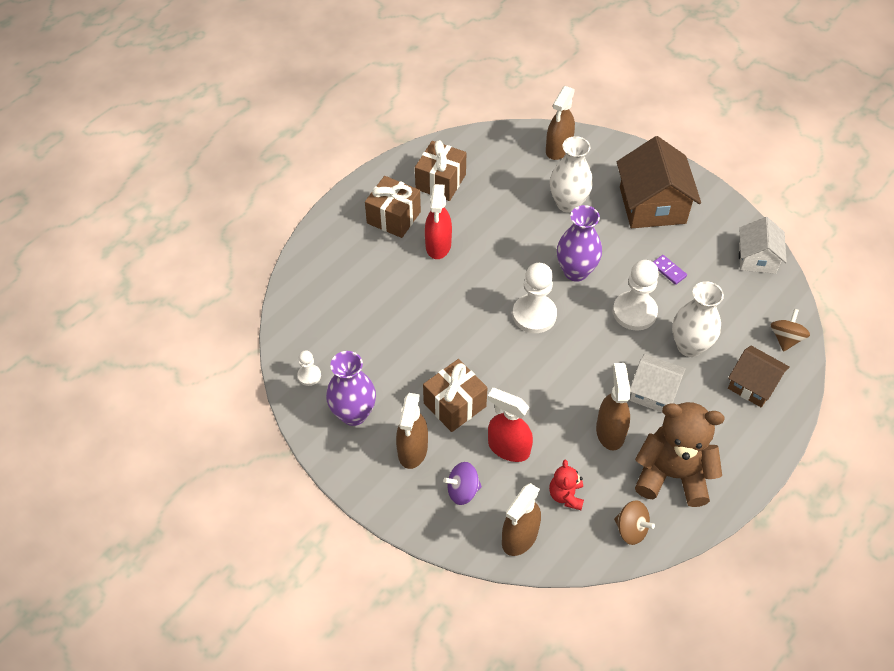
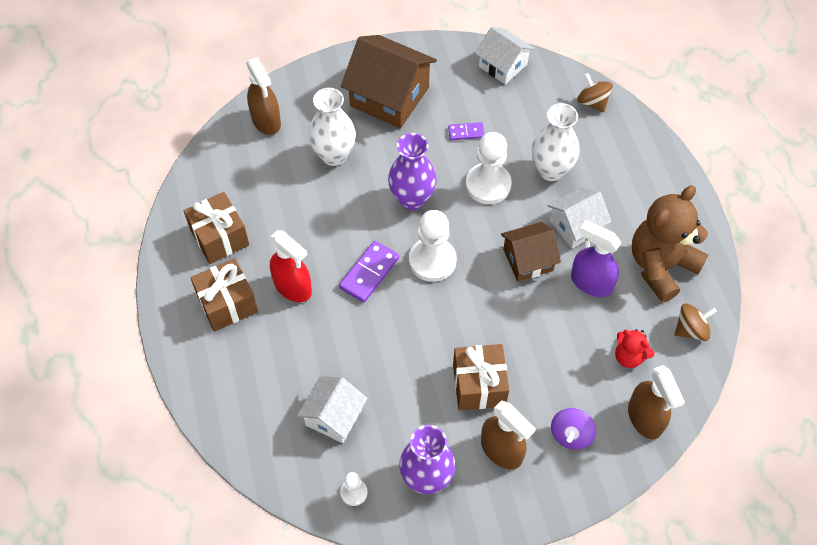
camera: 55 degrees left, 5 degrees up
red spray bottle [488,388,533,462] -> none
brown spray bottle [596,363,630,451] -> purple spray bottle [571,220,621,297]
brown house [728,346,790,408] -> brown house moved to [501,222,561,282]
none -> white house [297,376,368,443]
none -> purple domino [339,241,399,303]

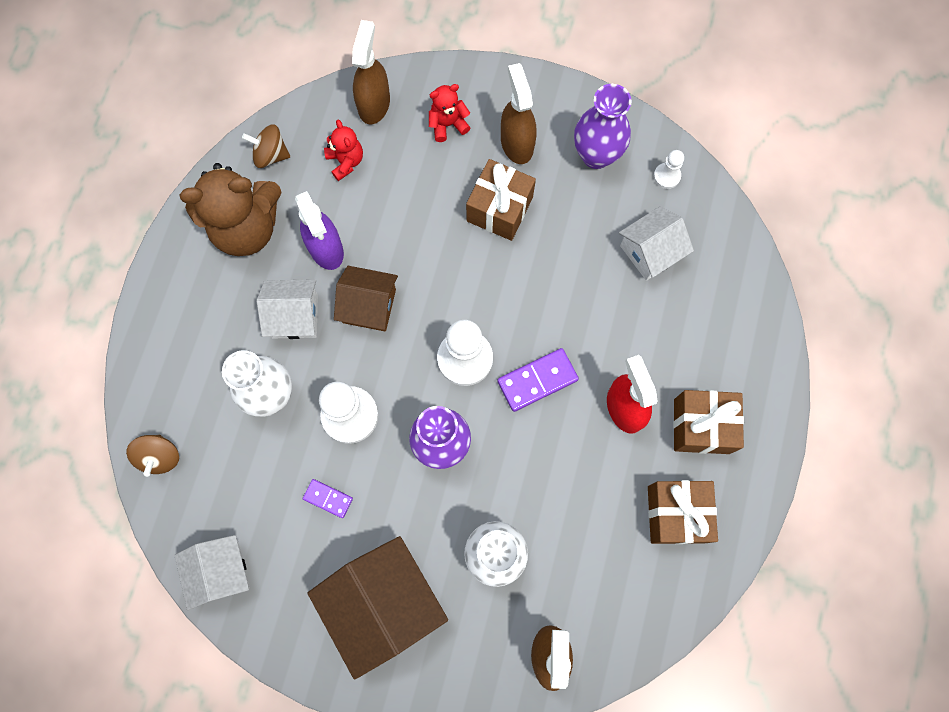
camera: 150 degrees left, 15 degrees up
purple spinning top [551,408,596,450] -> red teddy bear [429,84,470,142]

